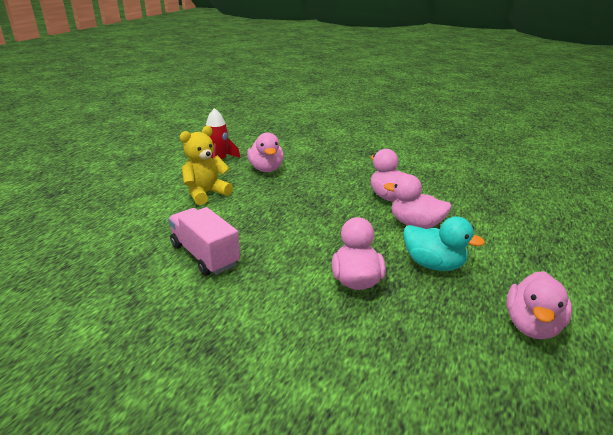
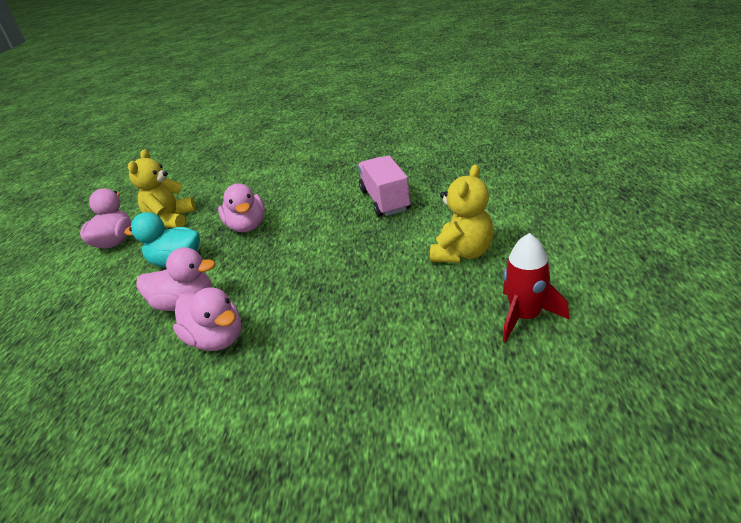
camera: 165 degrees right, 5 degrees up
pink truck [168,207,240,276] -> pink truck turned 135 degrees counterclockwise [358,155,411,217]
pink duck [247,132,284,172] -> none
none -> yellow teddy bear [128,149,196,228]

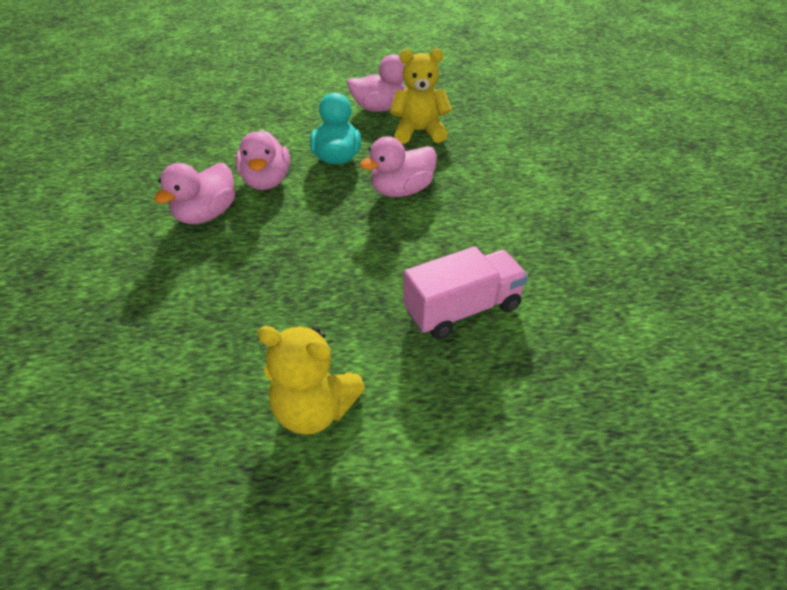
camera: 75 degrees right, 10 degrees up
red rocket [503,233,569,342] -> none

